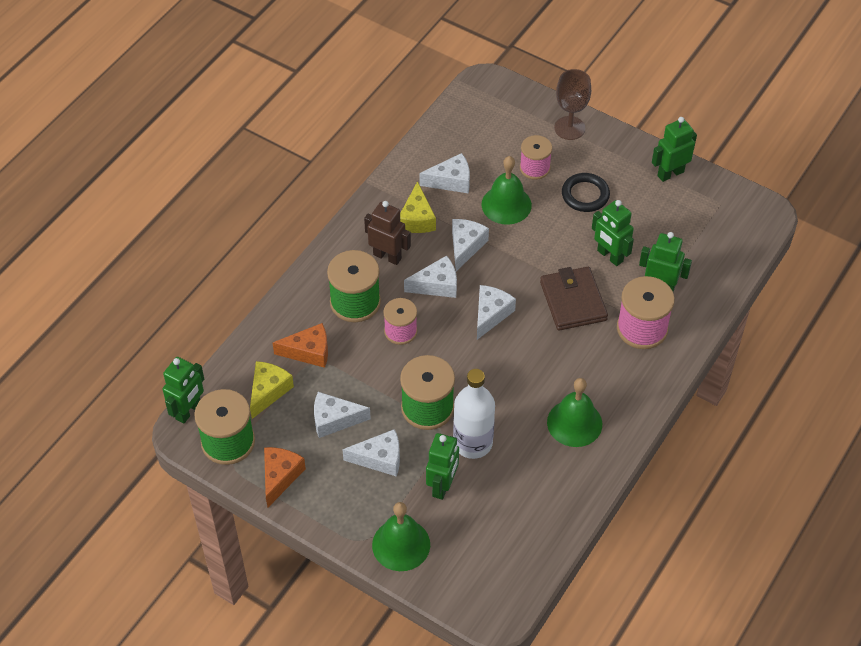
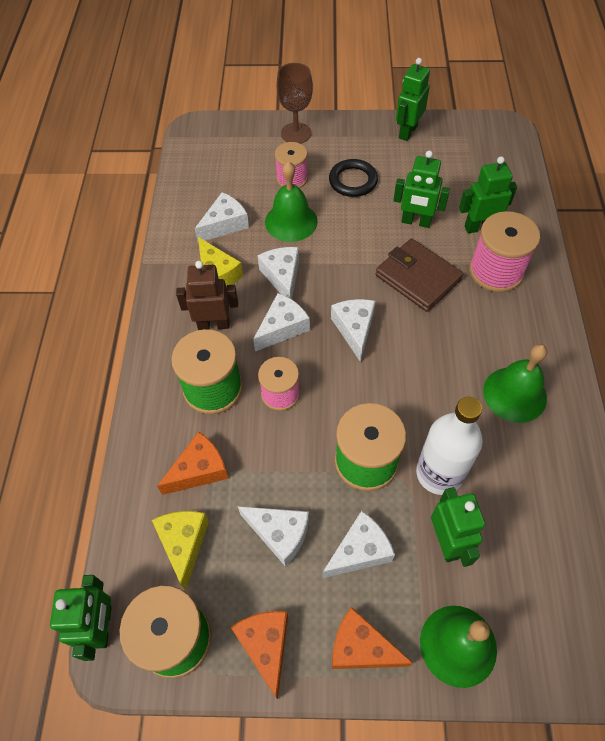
camera: 30 degrees left, 5 degrees up
white cheese [314,392,371,438] -> white cheese turned 120 degrees counterclockwise [238,506,309,567]
none -> orange cheese [332,607,413,669]

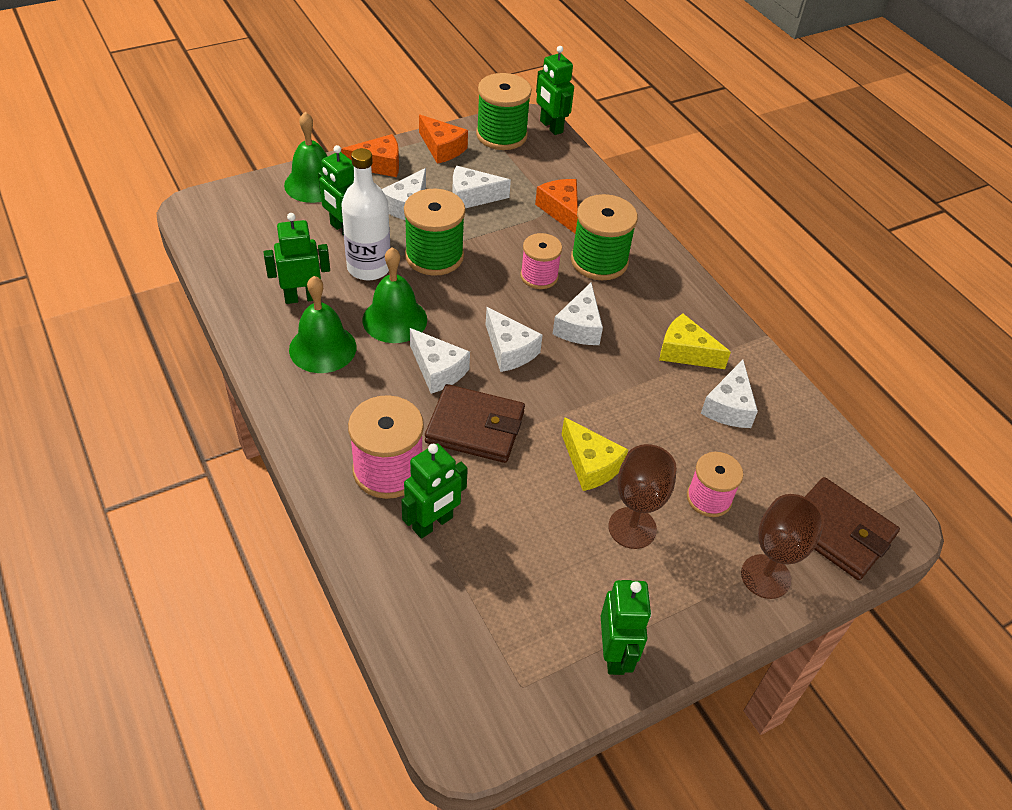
camera: 145 degrees right, 10 degrees down
yellow cheese [152,511,209,590] -> yellow cheese moved to [562,417,628,491]
orange cheese [157,432,229,495] -> orange cheese turned 135 degrees clockwise [535,179,578,234]
brown robot [176,261,238,330] -> none
white cheese [257,247,299,299] -> white cheese moved to [410,328,470,394]
green bell [265,161,318,242] -> green bell moved to [362,247,427,343]
black ring [329,159,378,197] -> brown goblet [608,444,677,549]
green robot [393,150,450,228] -> green robot moved to [264,213,330,304]
none -> brown wallet [805,477,900,580]

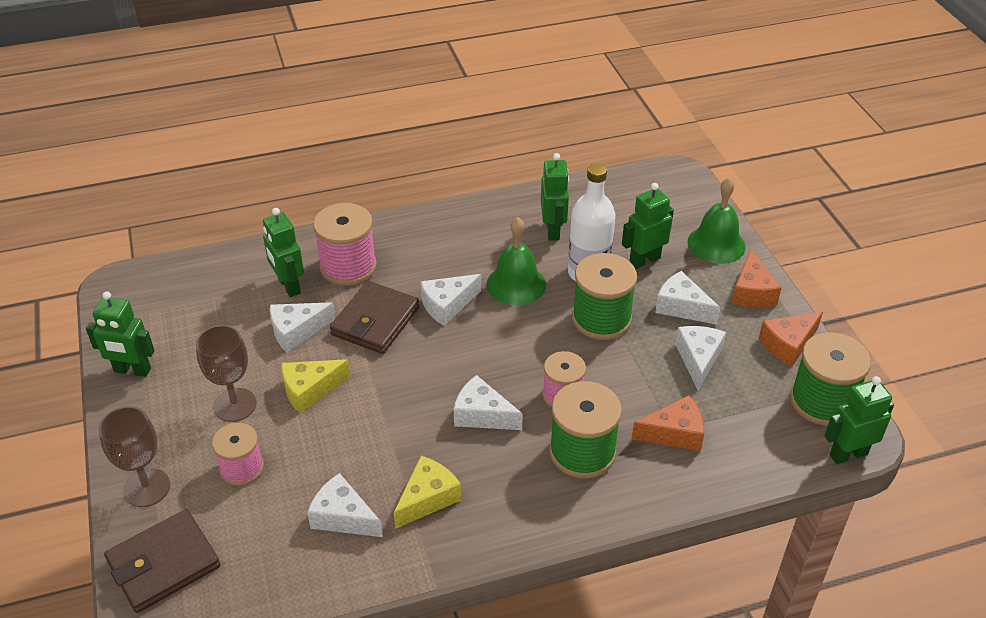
camera: 105 degrees right, 5 degrees down
green bell [289,276,357,373] -> none
white cheese [486,307,543,372] -> white cheese moved to [270,302,336,352]

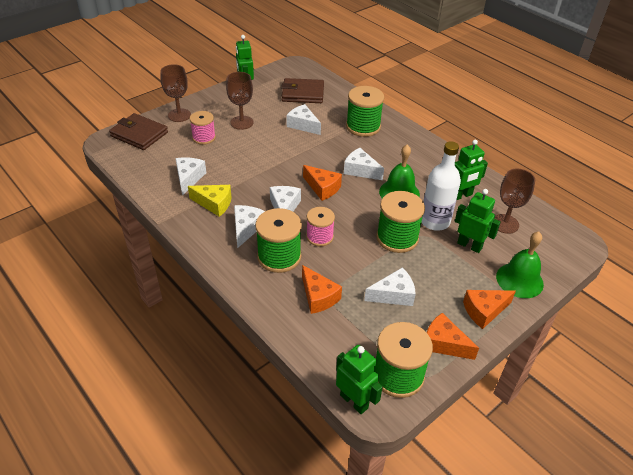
camera: 65 degrees right, 0 degrees up
green robot [263,208,304,297] -> none
yellow cheese [281,359,350,414] -> none
pink spool [313,203,377,286] -> green spool [346,86,384,137]
brown wallet [330,281,419,354] -> brown wallet moved to [281,78,324,103]
white cheese [655,271,720,325] -> white cheese moved to [234,205,265,248]
none -> orange cheese [303,165,342,201]
none -> brown goblet [494,169,535,234]

